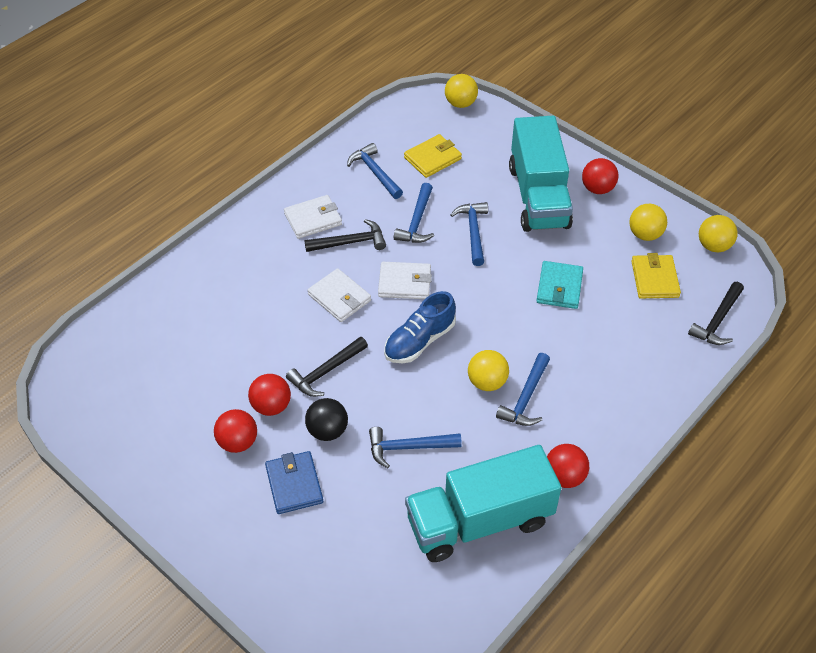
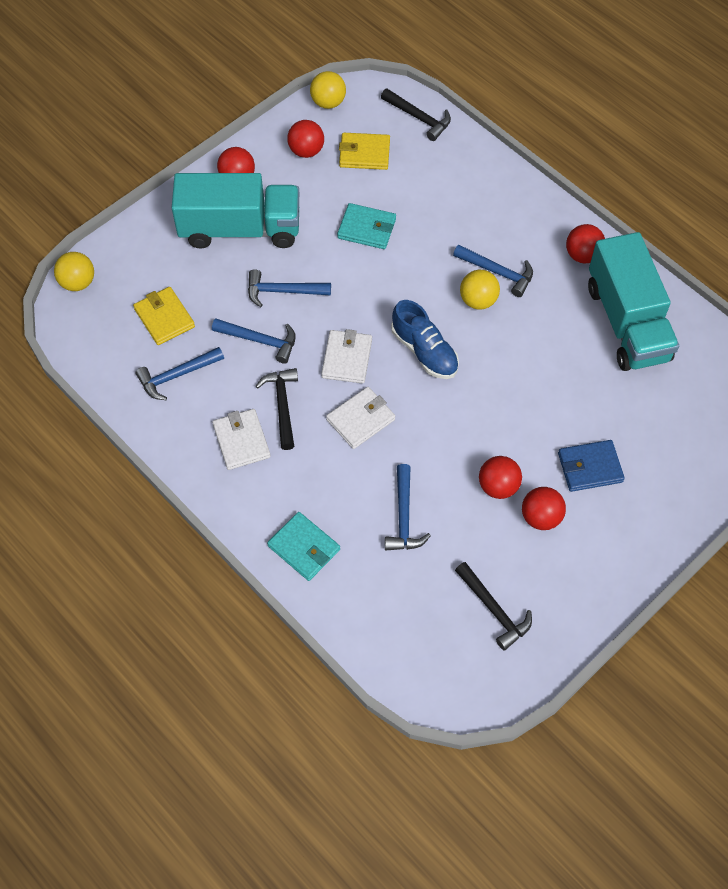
camera: 85 degrees left, 10 degrees up
black hammer [286,337,368,397] -> black hammer moved to [455,562,532,651]
black ball [305,398,348,441] -> none
blue hammer [369,427,462,468] -> blue hammer moved to [385,464,431,550]
yellow ball [629,204,667,241] -> red ball [287,120,324,158]
none -> turquoise wallet [267,512,340,581]

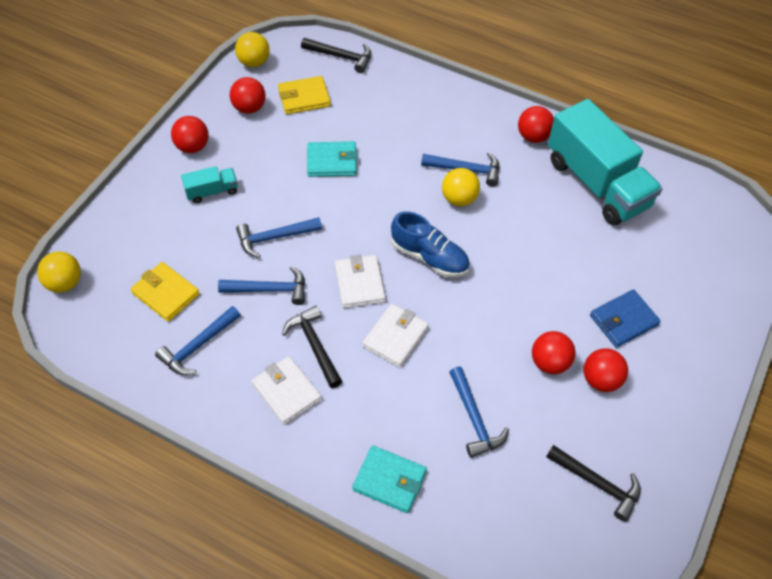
camera: 20 degrees left, 5 degrees down
turquoise truck [172,173,299,249] -> turquoise truck [181,166,238,204], size x0.43

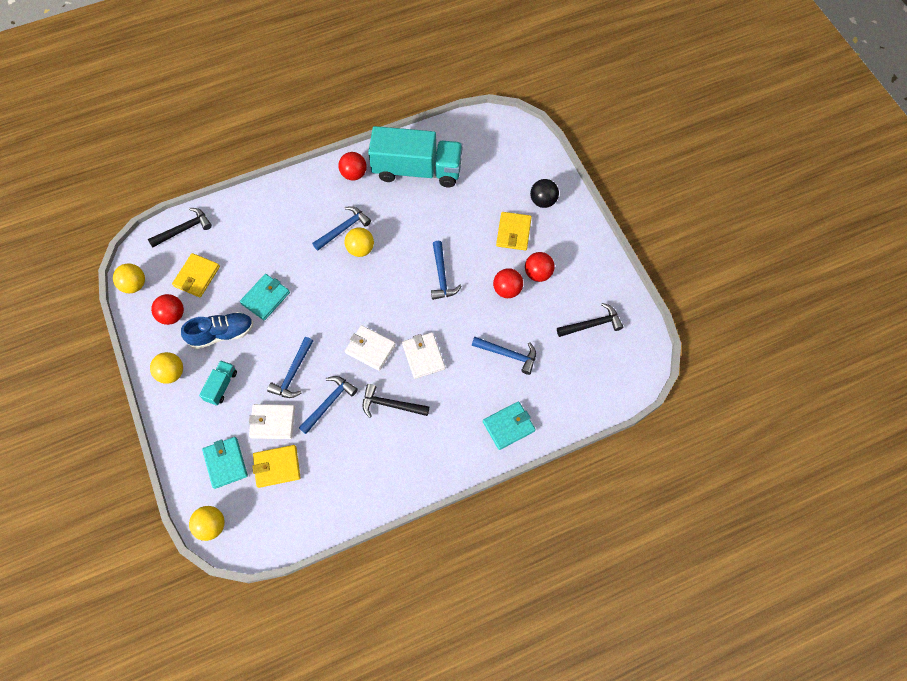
camera: 50 degrees left, 10 degrees up
blue hammer [155,306,241,375] -> blue hammer moved to [431,241,461,300]
red ball [171,116,209,153] -> yellow ball [150,352,183,384]
white wallet [252,356,322,425] -> white wallet moved to [249,404,295,439]
blue shoe [391,211,470,277] -> blue shoe moved to [181,312,254,349]
blue wallet [590,289,661,348] -> yellow wallet [496,212,532,251]
none -> turquoise wallet [202,437,248,489]
none -> black ball [530,179,559,208]

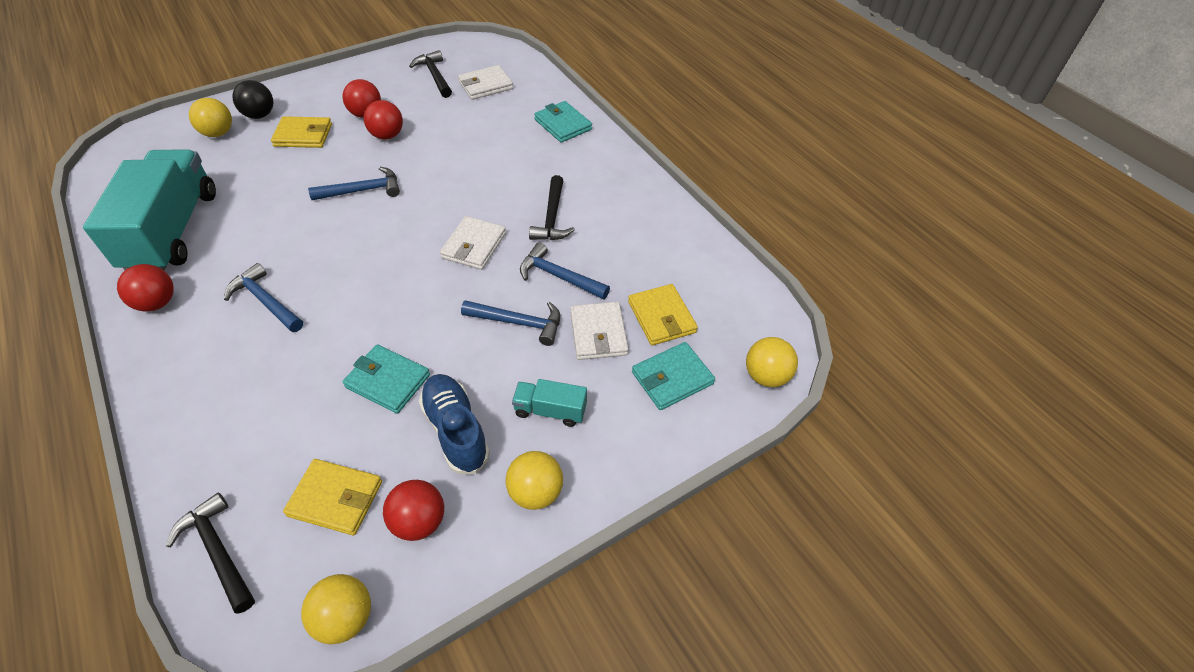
camera: 100 degrees left, 15 degrees down
yellow ball [345,227,374,257] -> yellow ball moved to [189,98,232,137]
white wallet [402,332,445,379] -> white wallet moved to [458,65,513,100]
blue hammer [472,337,536,375] -> none

